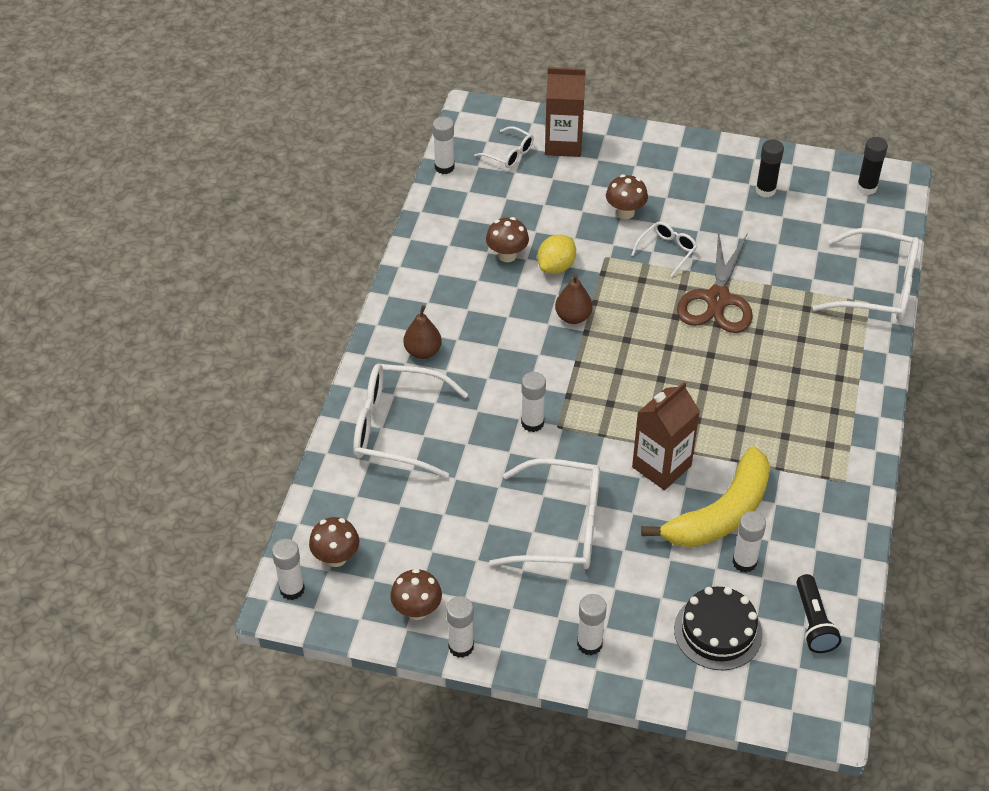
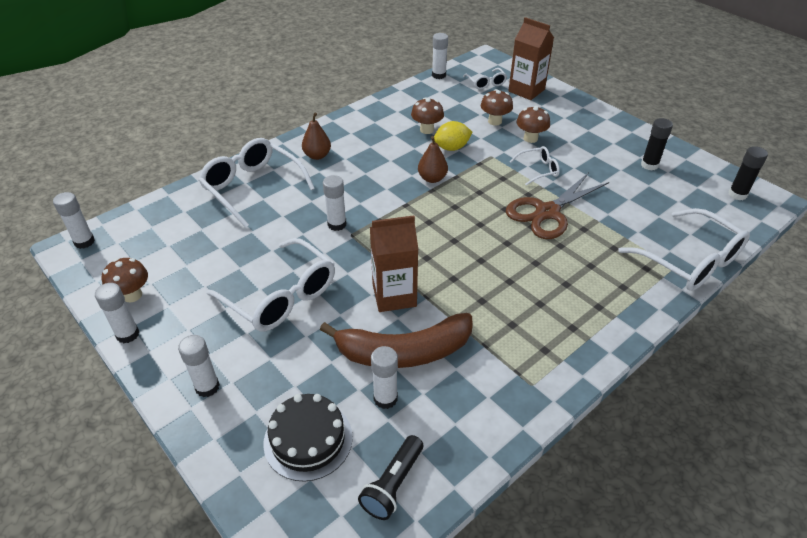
camera: 35 degrees right, 5 degrees down
brown mushroom [309,517,359,567] -> brown mushroom moved to [481,89,513,126]
yellow banana [641,446,770,547] -> brown banana [320,313,473,368]

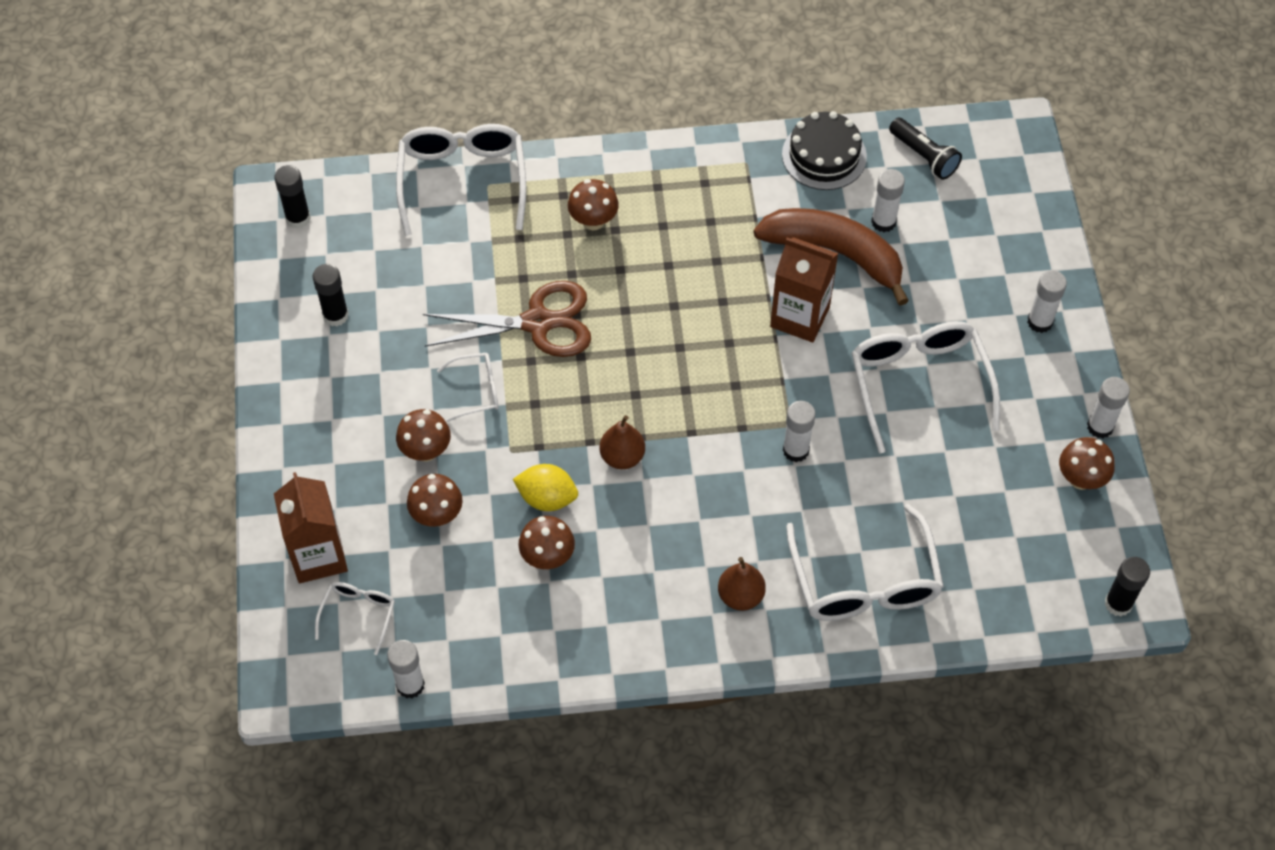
camera: 145 degrees left, 15 degrees up
white glue stick [53,192,95,249] -> black glue stick [1105,557,1150,617]
black cake [263,394,353,482] -> black cake moved to [782,111,867,190]
black flashlight [358,435,423,520] -> black flashlight turned 75 degrees clockwise [889,118,962,180]
white glasses [509,146,560,186] -> white glasses turned 150 degrees clockwise [437,353,499,422]
none -> brown mushroom [568,179,619,230]

